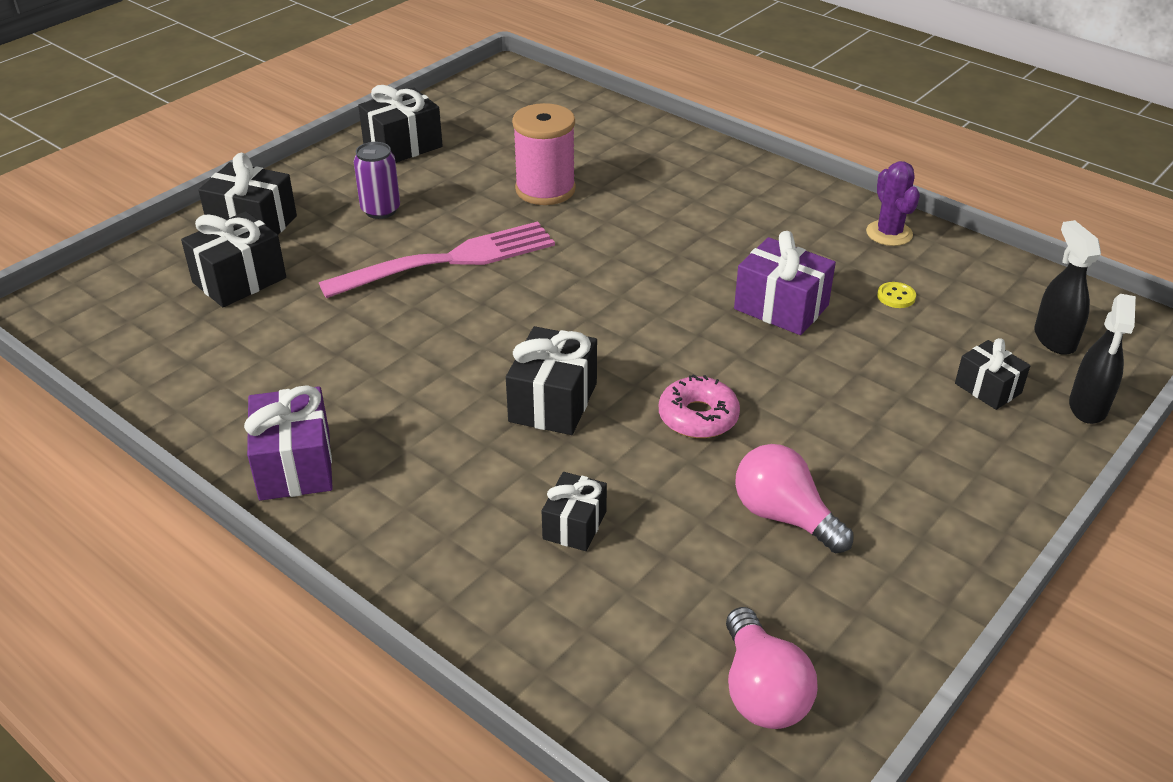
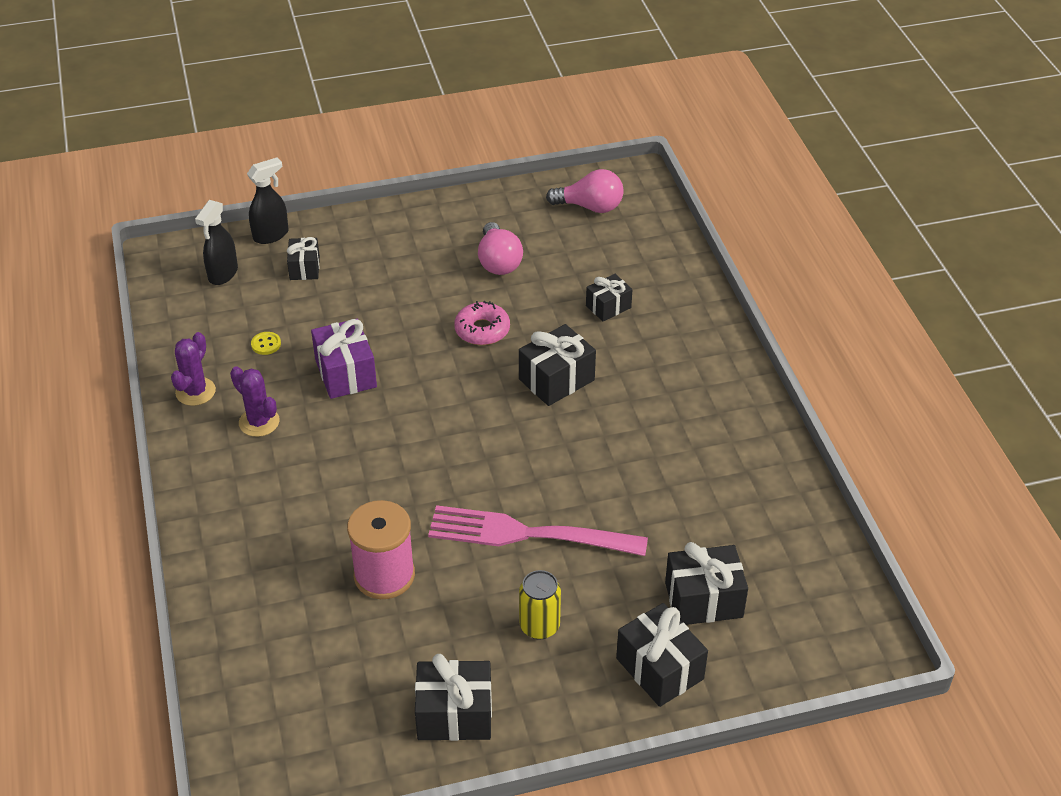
camera: 145 degrees left, 5 degrees up
purple gift [244,385,333,501] -> none
purple can [354,142,400,219] -> yellow can [519,570,561,640]
pink light bulb [726,607,818,729] -> pink light bulb turned 75 degrees clockwise [546,169,623,213]
none -> purple cactus [230,366,280,437]

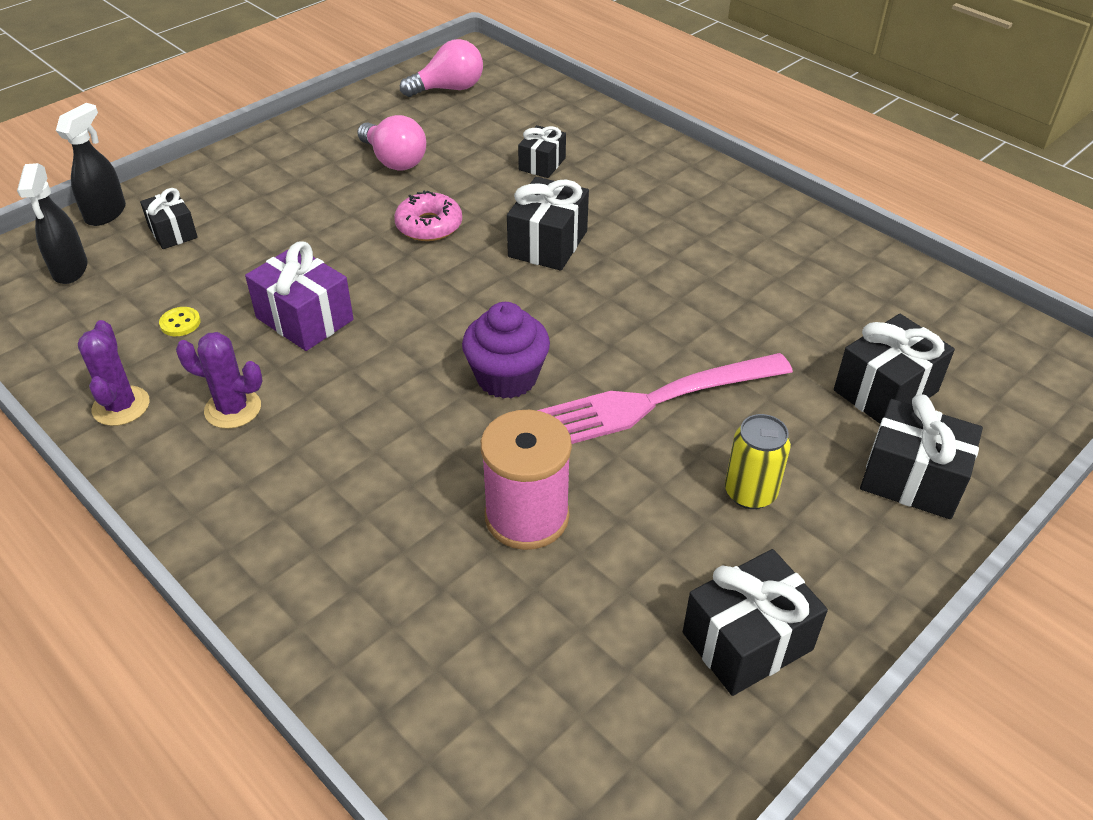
camera: 30 degrees left, 0 degrees up
none -> purple cupcake [462,302,550,399]

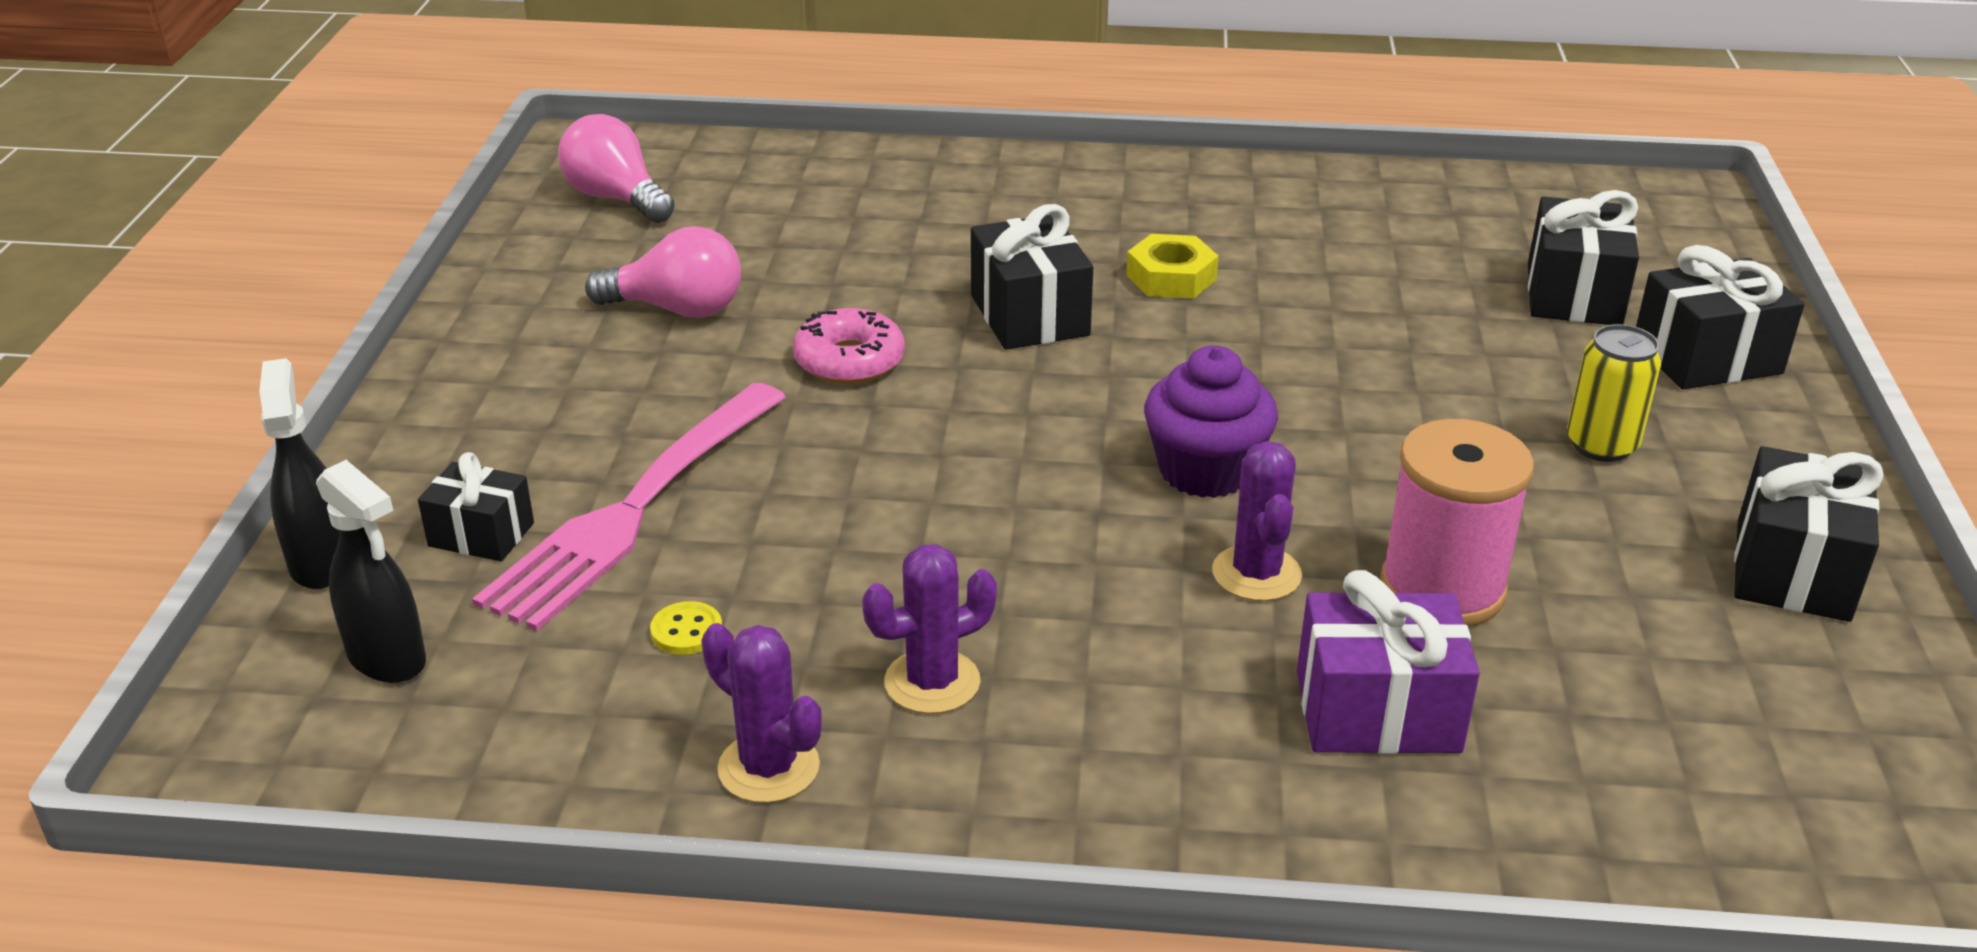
camera: 40 degrees left, 10 degrees down
purple gift [245,241,354,351] -> purple gift moved to [1297,570,1480,754]
pink light bulb [400,39,483,97] -> pink light bulb turned 75 degrees counterclockwise [558,114,675,223]
black gift [518,125,566,178] -> none
pink fork [536,353,793,444] -> pink fork moved to [472,383,786,631]
none -> yellow nut [1126,234,1219,299]
none -> purple cactus [1212,441,1302,601]

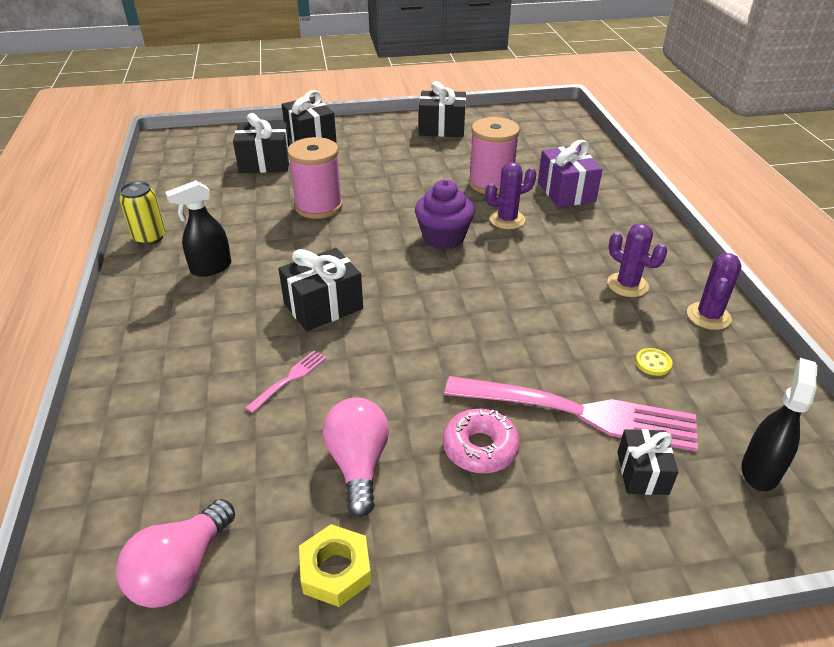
camera: 105 degrees left, 5 degrees up
black spray bottle [259,358,340,589] -> black spray bottle moved to [165,180,231,277]
pink donut [793,308,905,384] -> pink donut moved to [443,409,520,473]
yellow nut [1126,234,1219,299] -> yellow nut moved to [299,524,371,607]
yellow can [1567,324,1662,462] -> yellow can moved to [119,181,165,245]
none -> pink fork [245,350,327,413]
none -> pink spool [287,137,343,219]

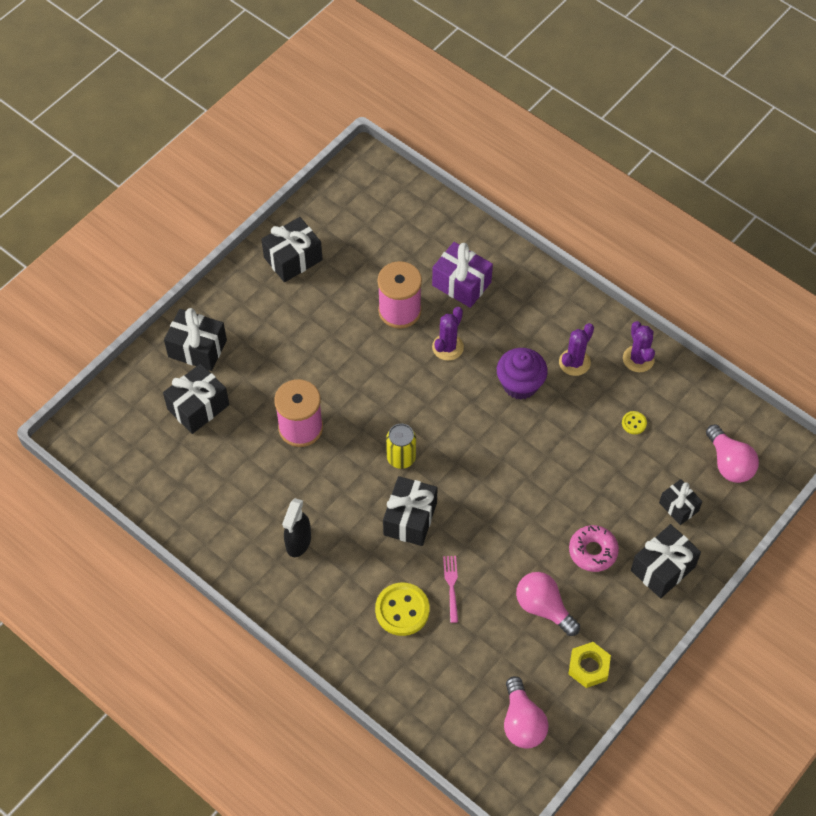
camera: 40 degrees left, 20 degrees up
yellow can [119,181,165,245] -> yellow can moved to [386,424,416,469]
purple cupcake [415,180,475,249] -> purple cupcake moved to [497,348,548,399]
pink fork [444,376,698,452] -> none
purple cactus [607,223,667,297] -> purple cactus turned 60 degrees counterclockwise [559,323,594,376]
black spray bottle [741,358,817,491] -> pink light bulb [706,424,759,483]
none -> yellow button [375,582,430,636]
none -> black gift [631,524,701,598]

